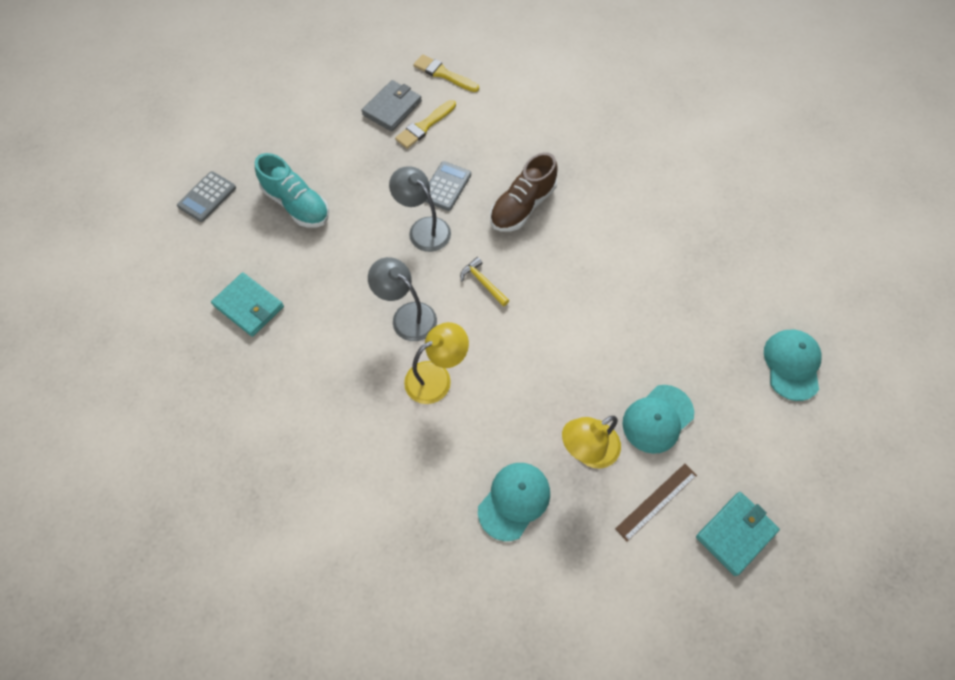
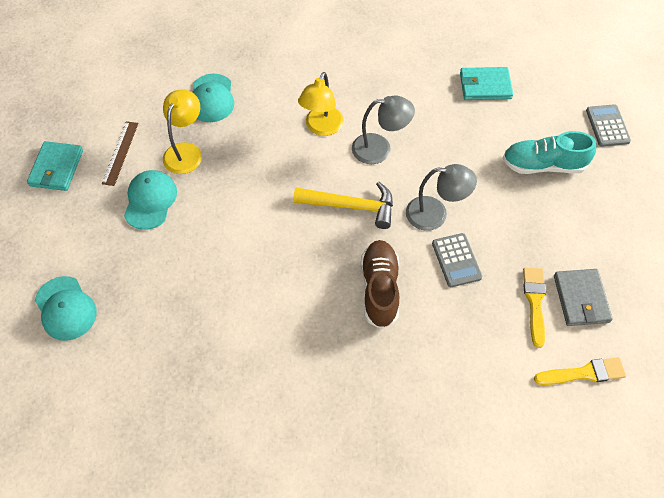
camera: 140 degrees right, 5 degrees down
yellow hammer [460,257,510,307] -> yellow hammer [293,181,393,229], size x1.79

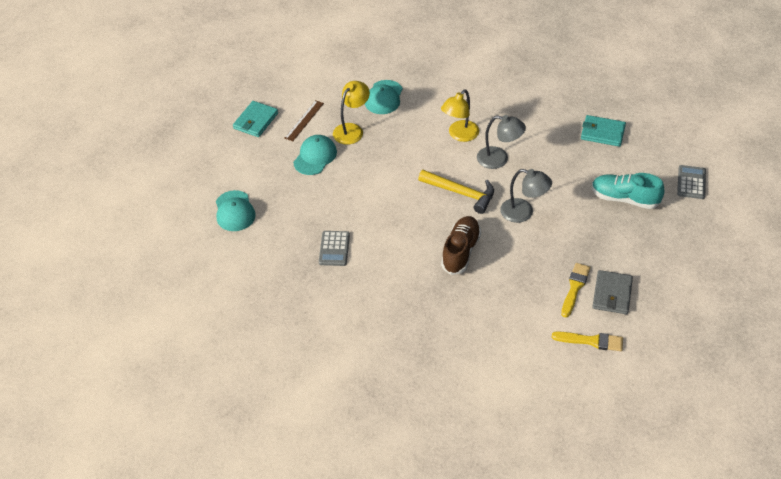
camera: 20 degrees right, 10 degrees down
grey calculator [432,233,482,287] -> grey calculator moved to [319,231,350,266]

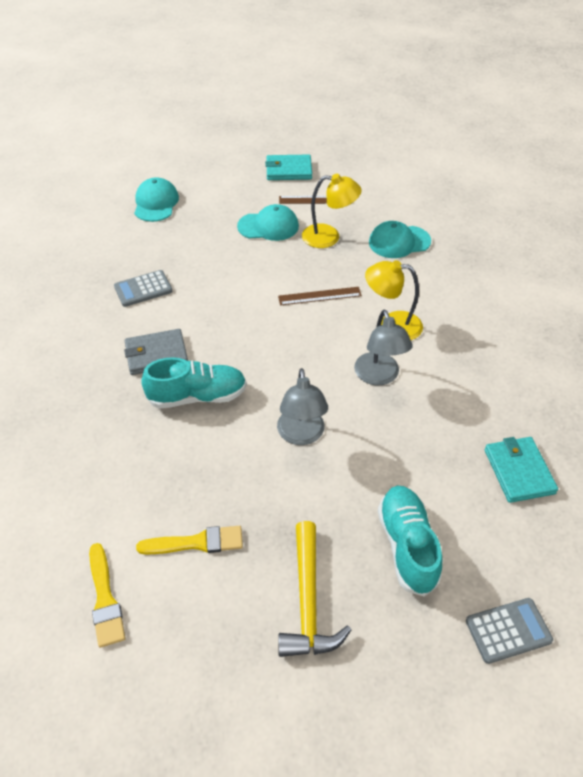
camera: 60 degrees right, 0 degrees up
turquoise cap [216,190,256,231] -> turquoise cap turned 135 degrees clockwise [134,177,179,222]
yellow hammer [418,170,494,214] -> yellow hammer moved to [278,521,351,657]
brown shoe [441,216,481,275] -> turquoise shoe [141,357,247,409]
grey wallet [592,270,633,314] -> grey wallet moved to [124,329,188,375]
none -> brown ruler [278,287,362,306]

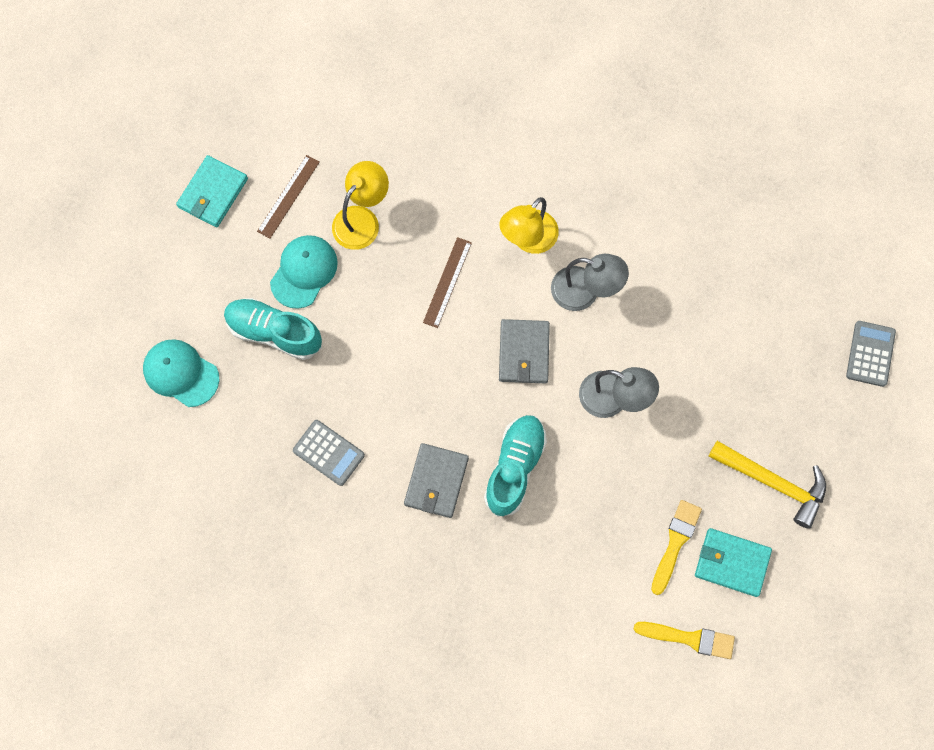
camera: 60 degrees left, 25 degrees up
grey calculator [114,270,172,307] -> grey calculator turned 60 degrees counterclockwise [293,420,365,486]
turquoise cap [369,221,431,258] -> none
turquoise shoe [378,486,442,597] -> turquoise shoe moved to [224,298,322,360]
turquoise wallet [485,437,558,503] -> turquoise wallet moved to [695,528,772,597]
none -> grey wallet [499,319,550,384]

